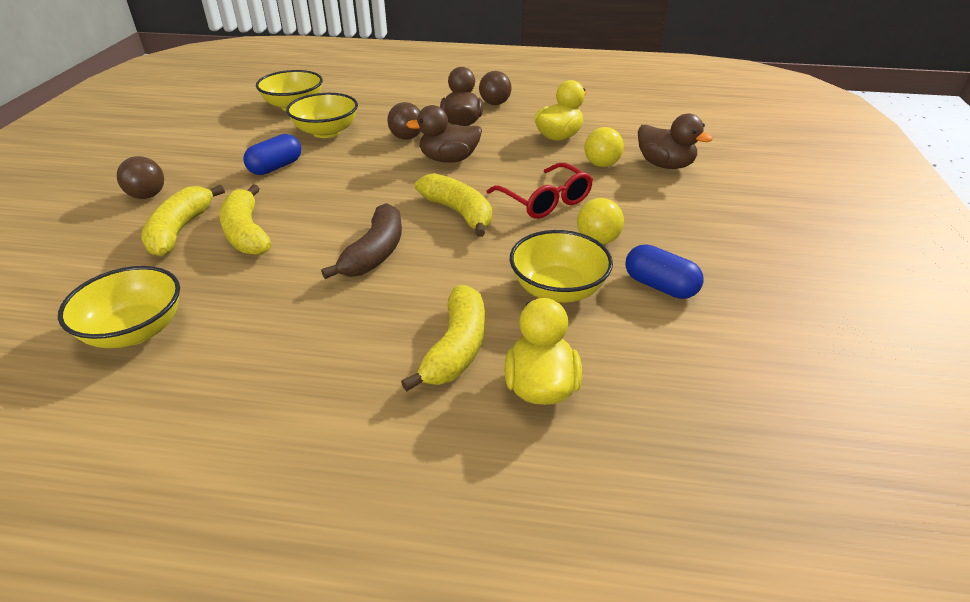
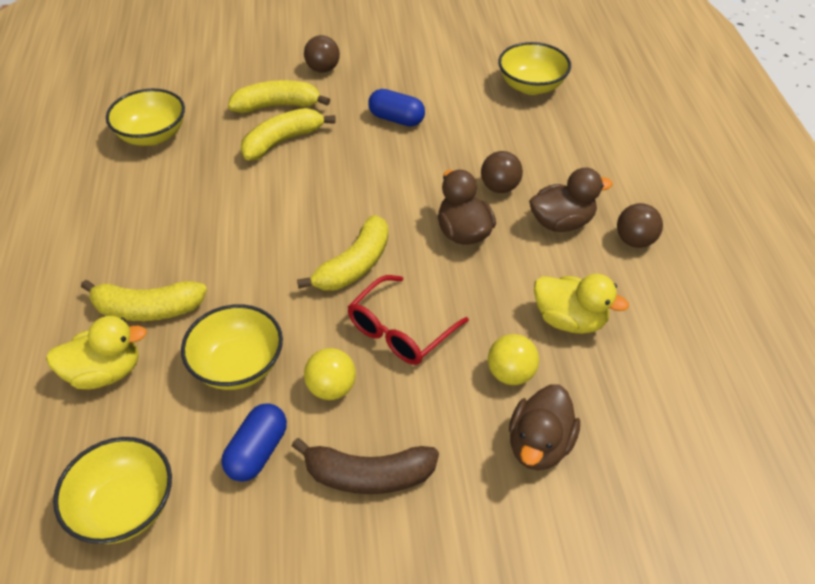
camera: 75 degrees right, 10 degrees up
yellow bowl [286,93,358,138] -> yellow bowl moved to [53,437,172,544]
brown banana [321,203,402,279] -> brown banana moved to [292,438,439,494]

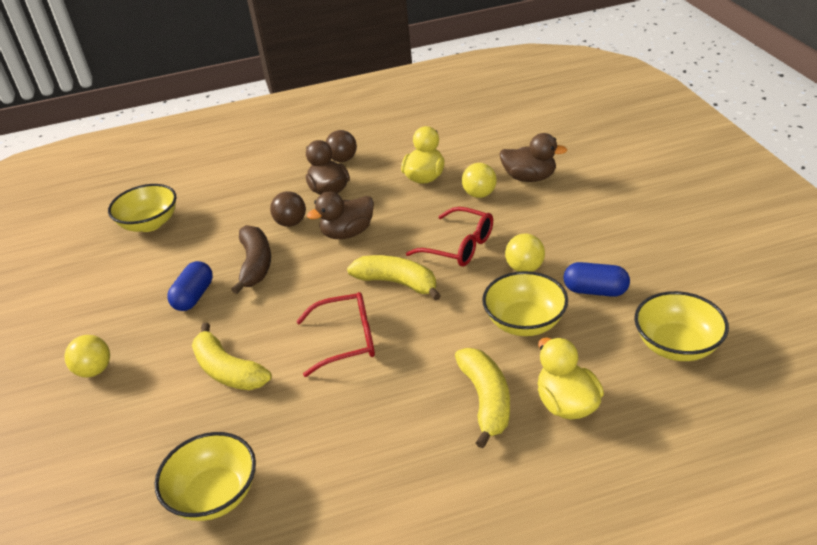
camera: 95 degrees left, 10 degrees down
yellow banana [228,80,330,113] -> none
brown banana [292,438,439,494] -> brown banana moved to [231,225,271,294]
brown ball [304,35,340,73] -> yellow ball [64,335,110,377]
none -> red glasses [296,292,375,377]

